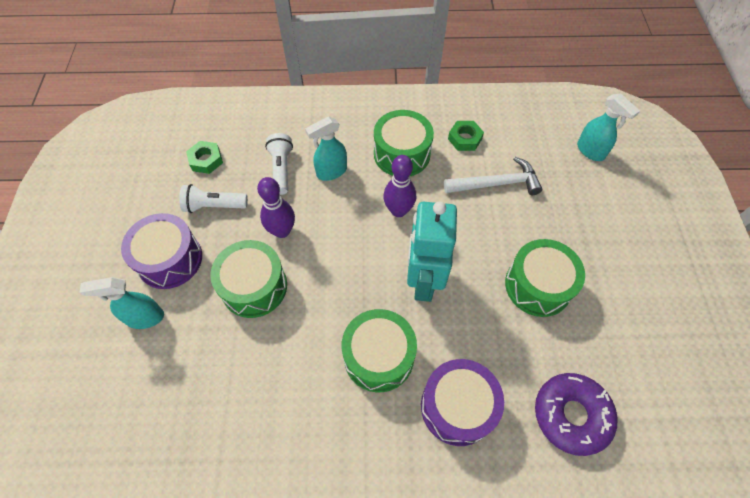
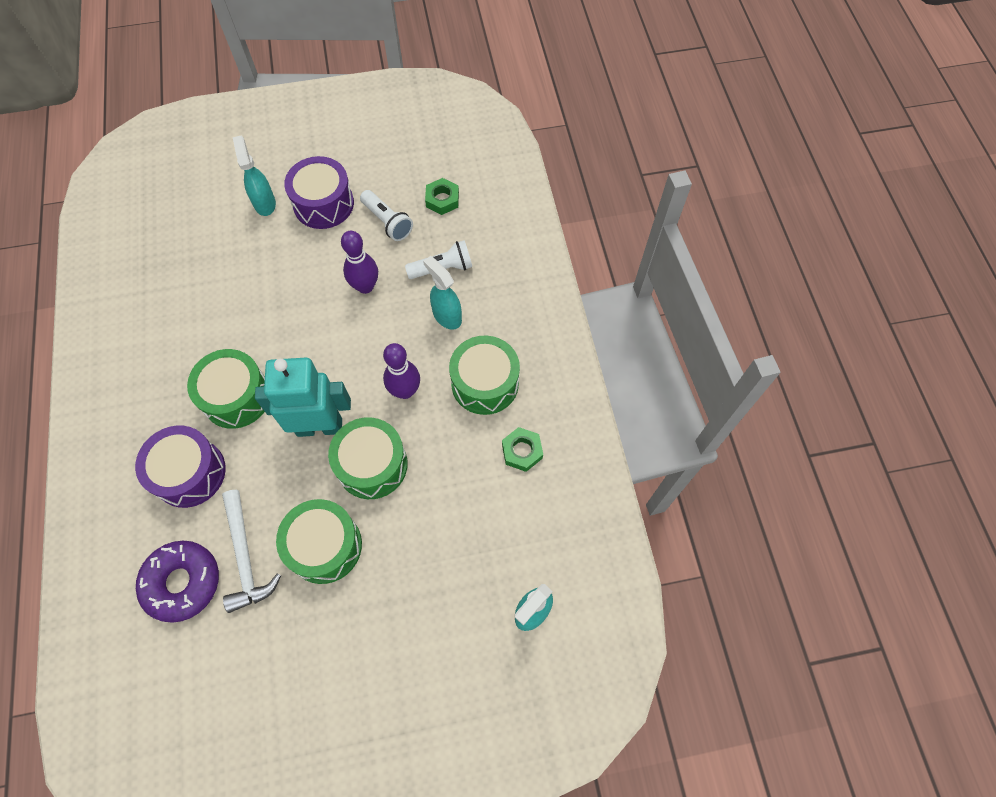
camera: 80 degrees right, 5 degrees up
white flashlight [179,184,248,213] -> white flashlight turned 150 degrees clockwise [360,190,413,241]
green drum [210,240,287,318] -> green drum moved to [328,417,408,499]
white hammer [444,157,542,195] -> white hammer moved to [222,490,281,613]

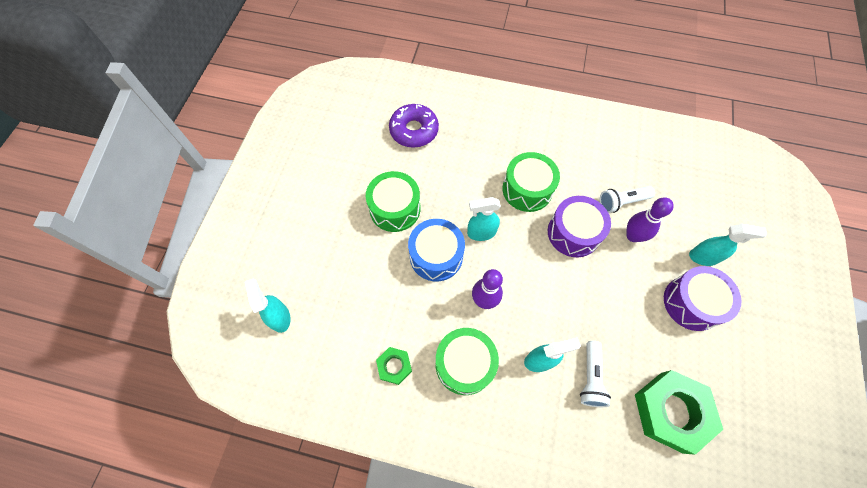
camera: 115 degrees right, 0 degrees up
purple drum [135,426,226,508] -> purple drum moved to [548,196,611,257]
white hammer [222,490,281,613] -> none
turquoise robot [255,358,351,437] -> turquoise spray bottle [467,197,501,241]
green drum [328,417,408,499] -> blue drum [408,219,465,281]
purple bowling pin [341,231,378,294] -> purple bowling pin moved to [626,197,674,242]
white flashlight [360,190,413,241] -> white flashlight moved to [600,186,655,213]
green nut [425,178,459,215] -> green nut [635,370,723,455], size x2.00

